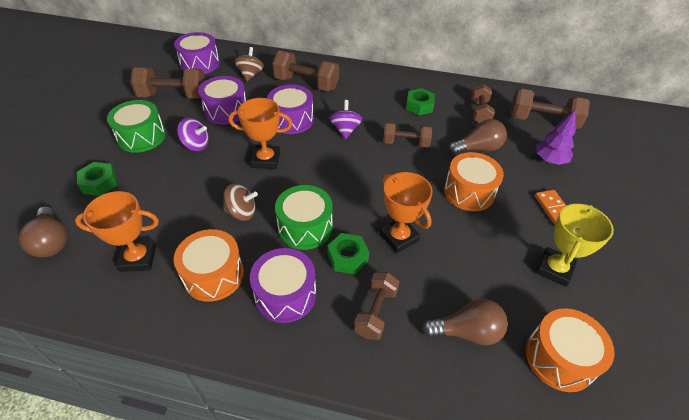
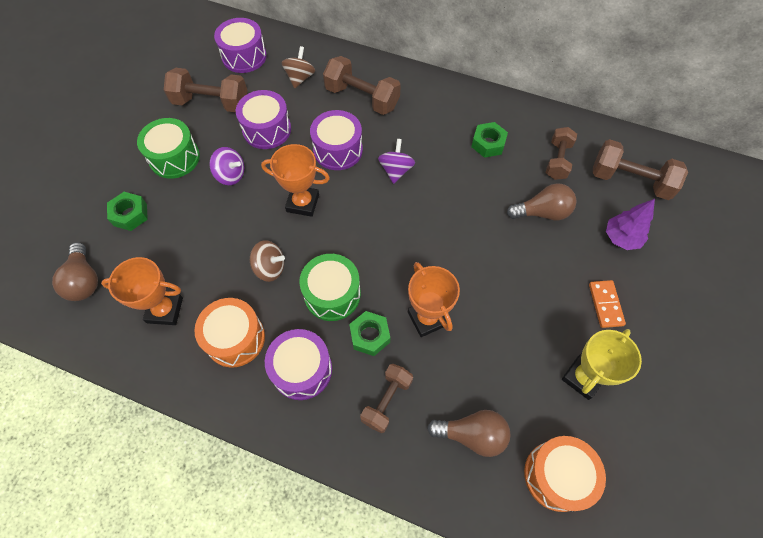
camera: 10 degrees right, 15 degrees up
brown dumbbell [383,122,432,147] -> none
orange drum [444,152,504,211] -> none

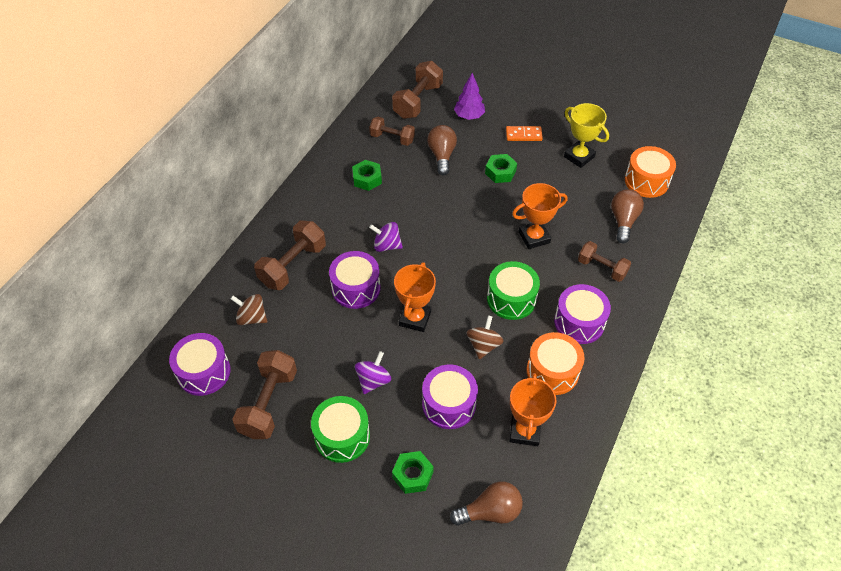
camera: 85 degrees left, 10 degrees down
purple drum [236,90,291,149] -> purple drum moved to [422,364,478,429]
green nut [349,311,390,356] -> green nut moved to [485,154,517,183]

